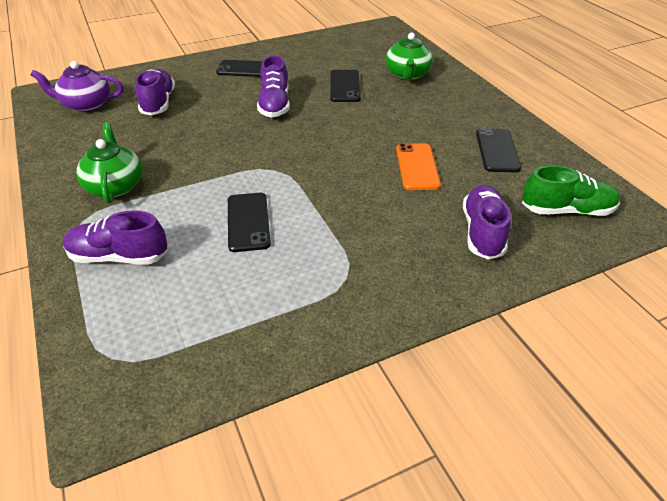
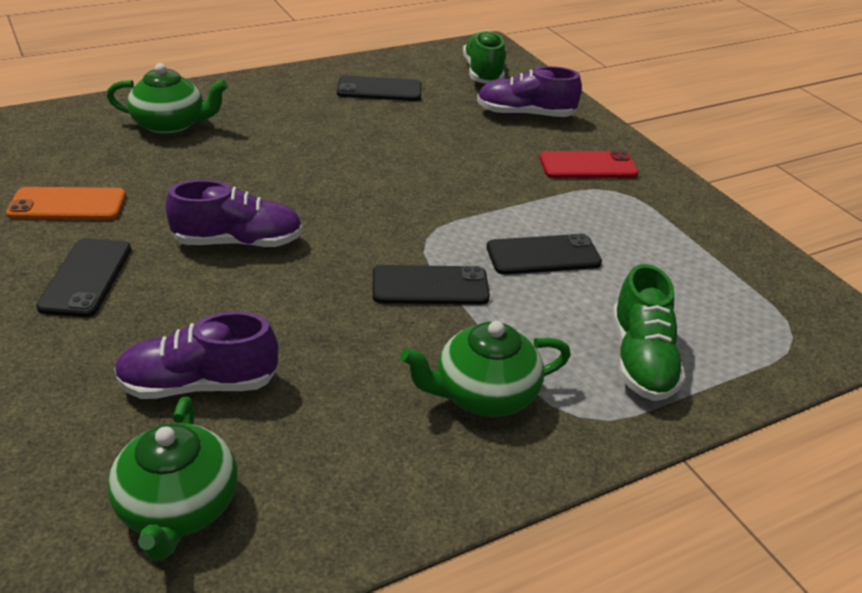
camera: 95 degrees left, 5 degrees down
purple teapot [31,61,123,112] -> green teapot [108,397,237,561]
purple shoe [63,211,167,265] -> green shoe [612,264,685,401]
black phone [330,70,361,102] -> black phone moved to [373,265,490,305]
orange phone [396,143,441,190] -> orange phone moved to [6,187,126,220]
none -> red phone [539,151,639,178]

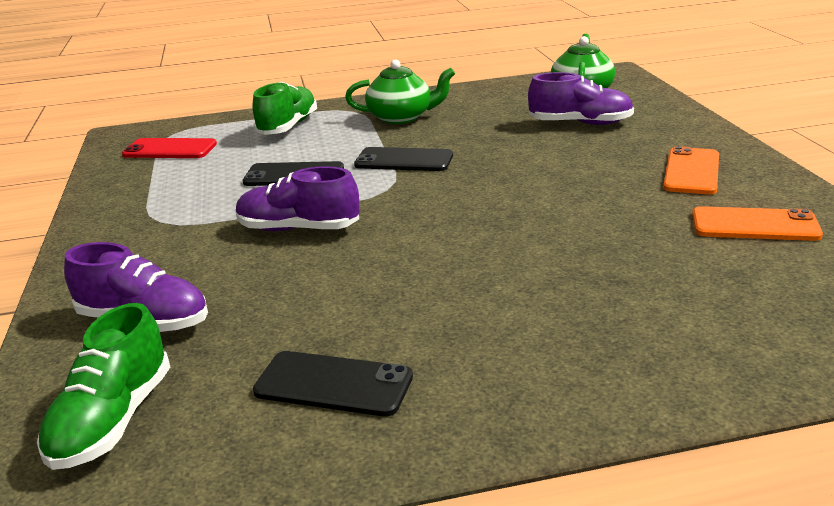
camera: 160 degrees left, 10 degrees down
black phone [36,238,131,317] -> orange phone [663,146,719,195]
green teapot [107,63,228,135] -> none
purple shoe [166,180,303,248] -> purple shoe moved to [236,166,359,231]
red phone [539,151,639,178] -> red phone moved to [122,138,217,158]

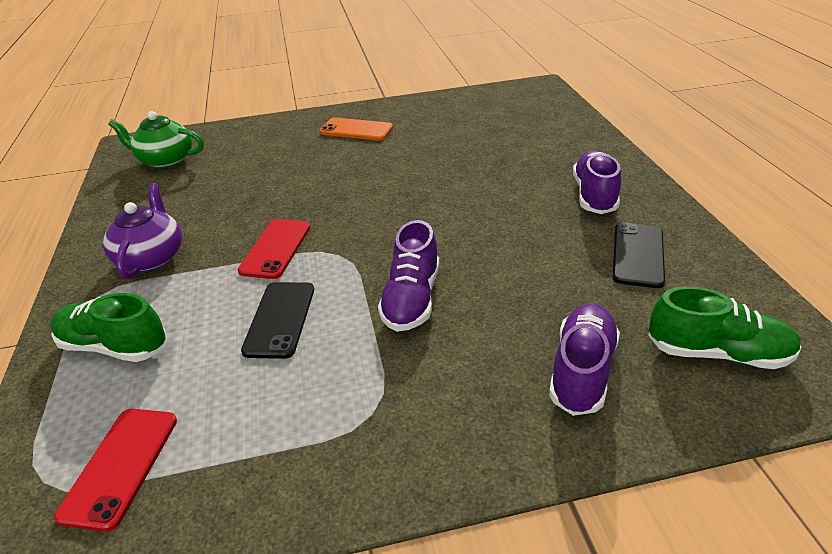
camera: 90 degrees left, 10 degrees up
green teapot [345,59,455,124] -> purple teapot [103,183,182,279]
black phone [354,147,453,171] -> red phone [238,219,310,279]
purple shoe [528,72,634,125] -> purple shoe moved to [573,150,621,214]
orange phone [692,206,823,241] -> none

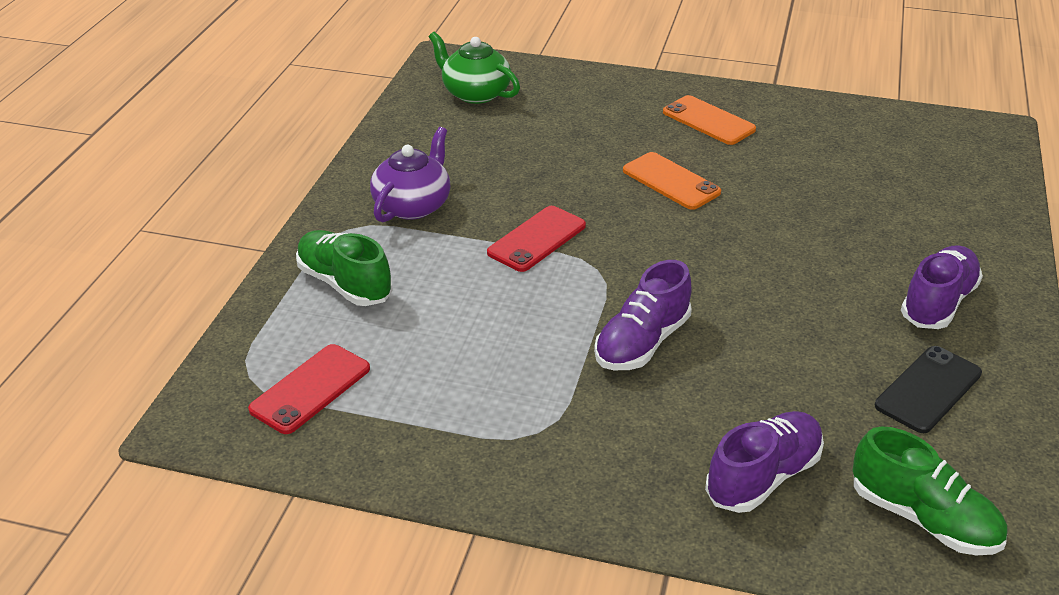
camera: 25 degrees right, 0 degrees up
black phone [241,282,314,359] -> none
none -> orange phone [623,152,721,210]

